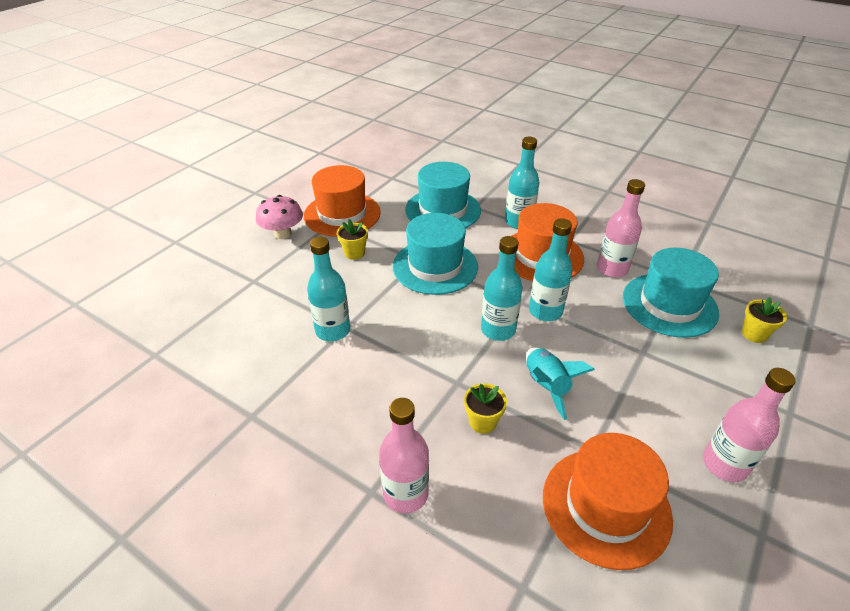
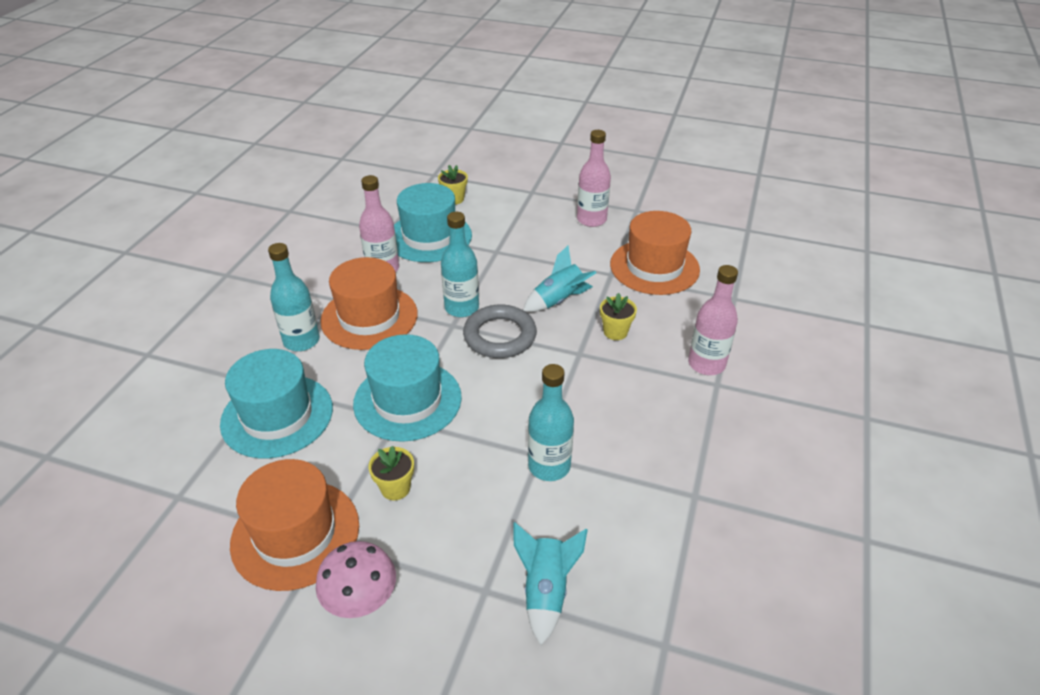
camera: 105 degrees left, 0 degrees up
turquoise bottle [481,236,523,341] -> grey ring [463,304,537,358]
none -> turquoise rocket [513,522,588,645]

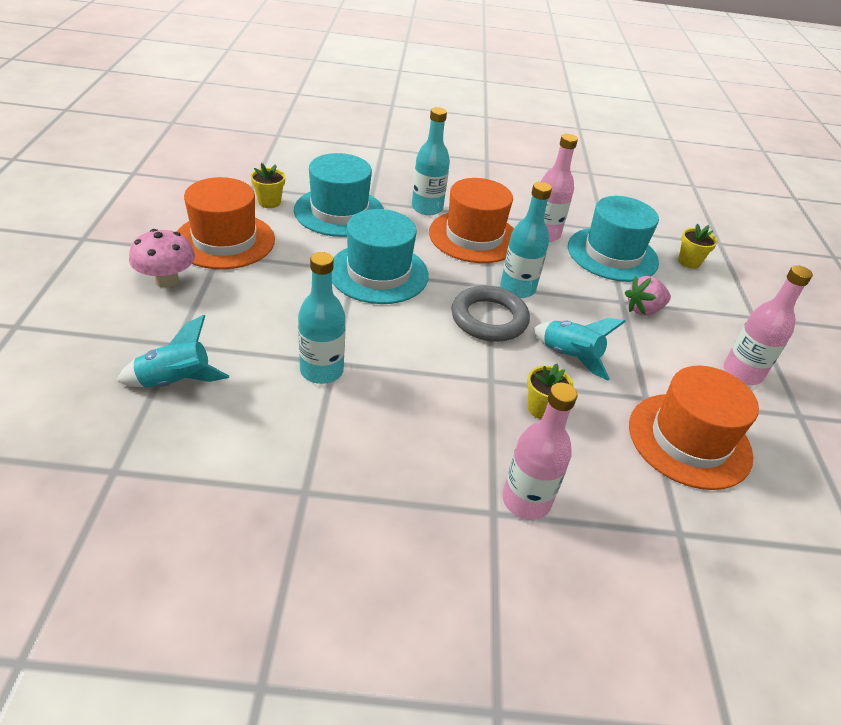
camera: 70 degrees right, 0 degrees up
yellow flower pot [368,446,414,500] -> yellow flower pot moved to [251,163,285,208]
none -> pink strawberry [625,276,671,316]

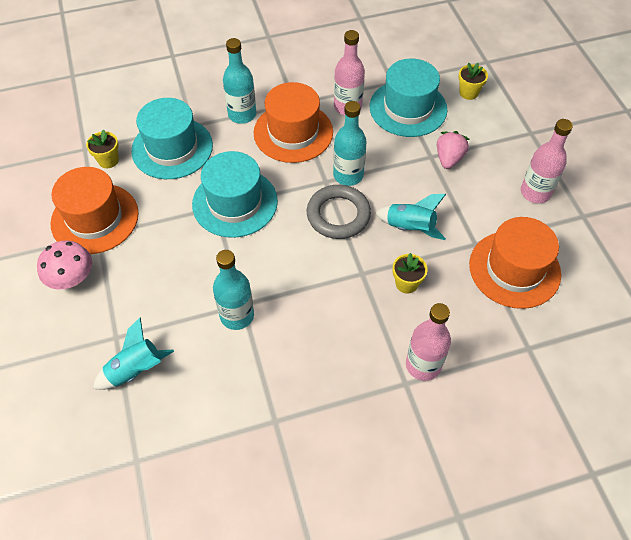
camera: 15 degrees left, 15 degrees up
pink strawberry [625,276,671,316] -> pink strawberry turned 150 degrees clockwise [437,131,469,169]

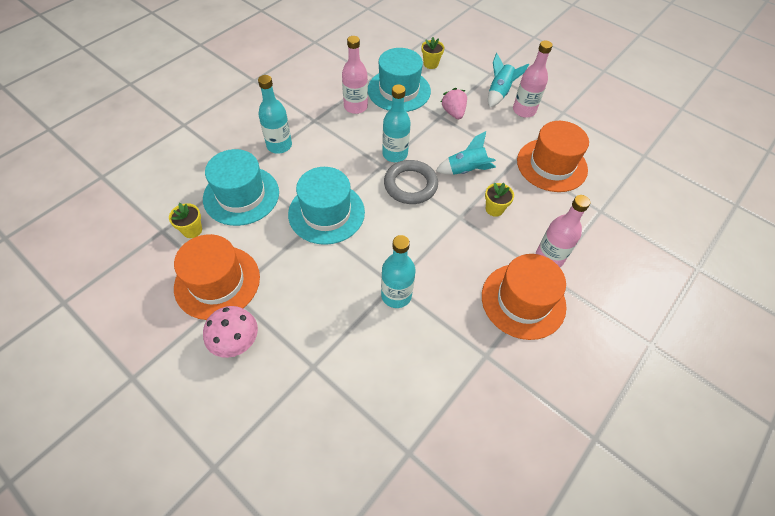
camera: 35 degrees left, 0 degrees up
turquoise rocket [93,317,174,390] -> turquoise rocket moved to [488,53,529,108]
orange hat [254,82,333,163] -> orange hat moved to [482,254,567,340]

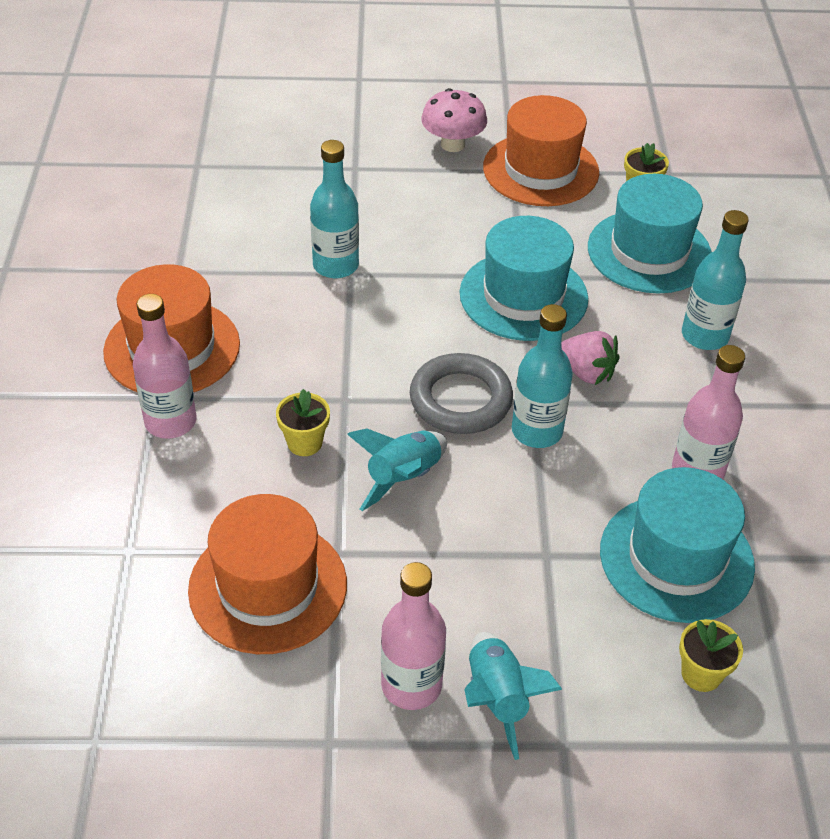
camera: 140 degrees right, 10 degrees down
pink strawberry [441,88,467,119] -> pink strawberry moved to [561,331,619,385]

